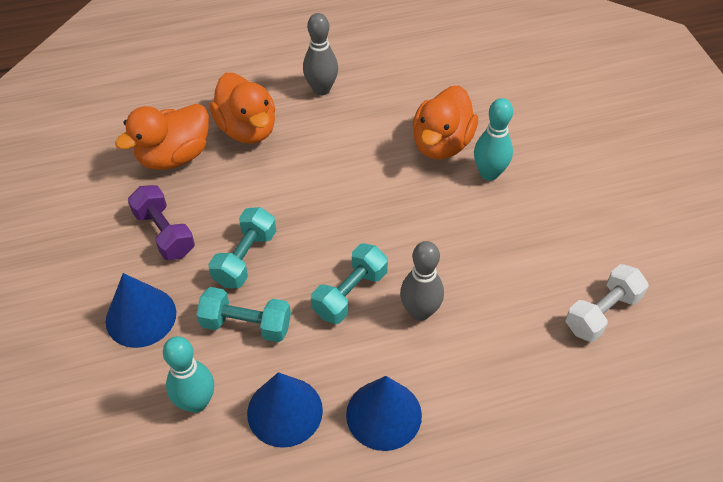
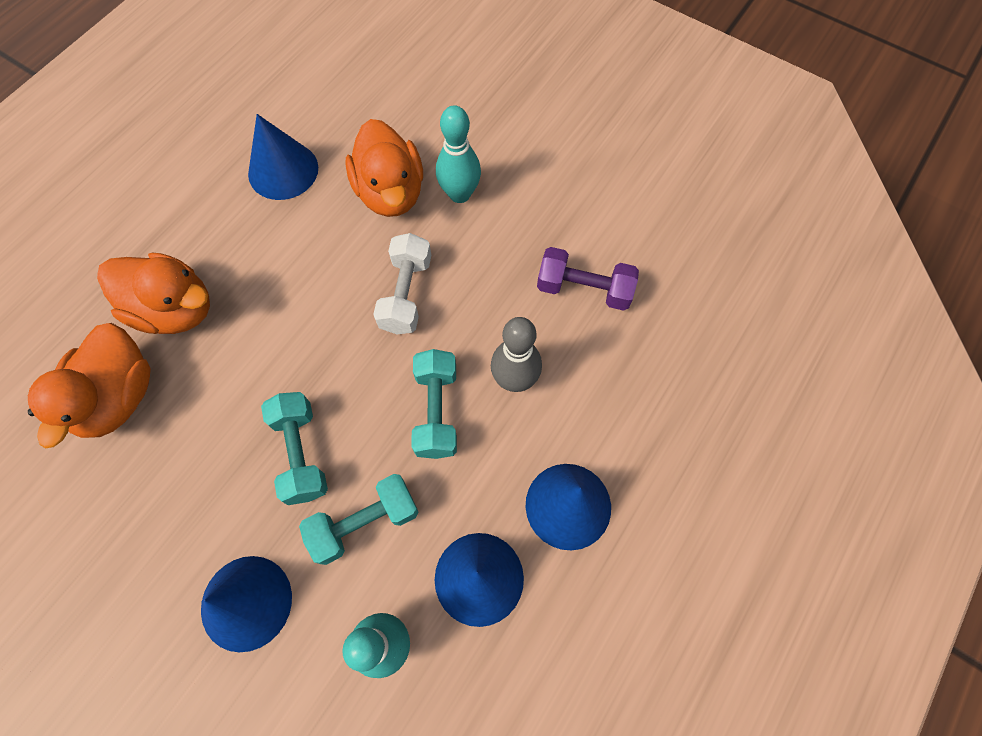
camera: 40 degrees left, 15 degrees up
purple dumbbell [128,185,195,260] -> purple dumbbell moved to [537,247,639,311]
grey bowling pin [303,13,338,96] -> none
white dumbbell [566,264,648,342] -> white dumbbell moved to [373,233,431,334]
none -> blue cone [248,114,318,200]

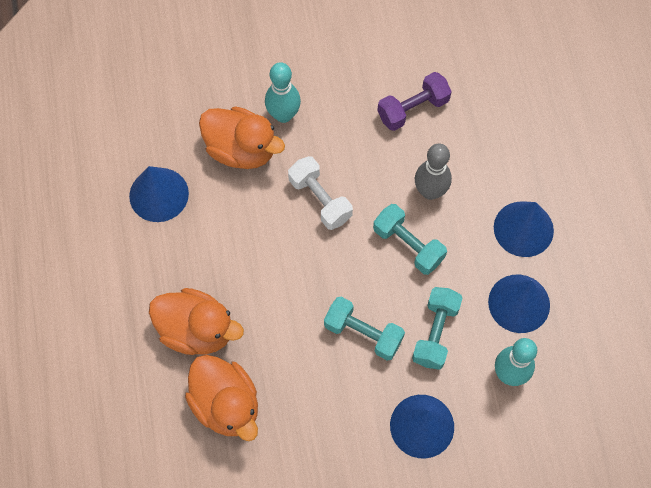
camera: 45 degrees left, 0 degrees up
orange duck [97,252,210,334] -> orange duck turned 45 degrees clockwise [149,288,244,355]

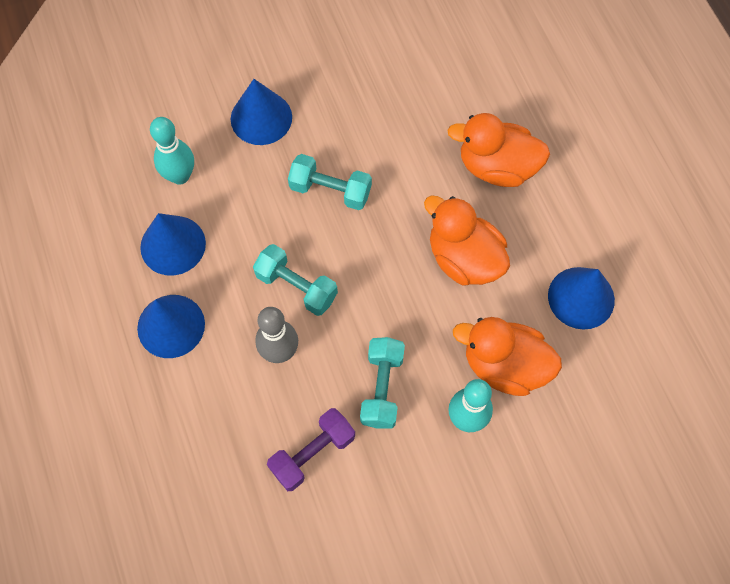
camera: 170 degrees right, 0 degrees up
orange duck [185,355,258,441] -> orange duck moved to [424,195,510,285]
white dumbbell [288,156,353,230] -> none
turquoise dumbbell [412,287,463,370] -> turquoise dumbbell moved to [360,337,405,429]

